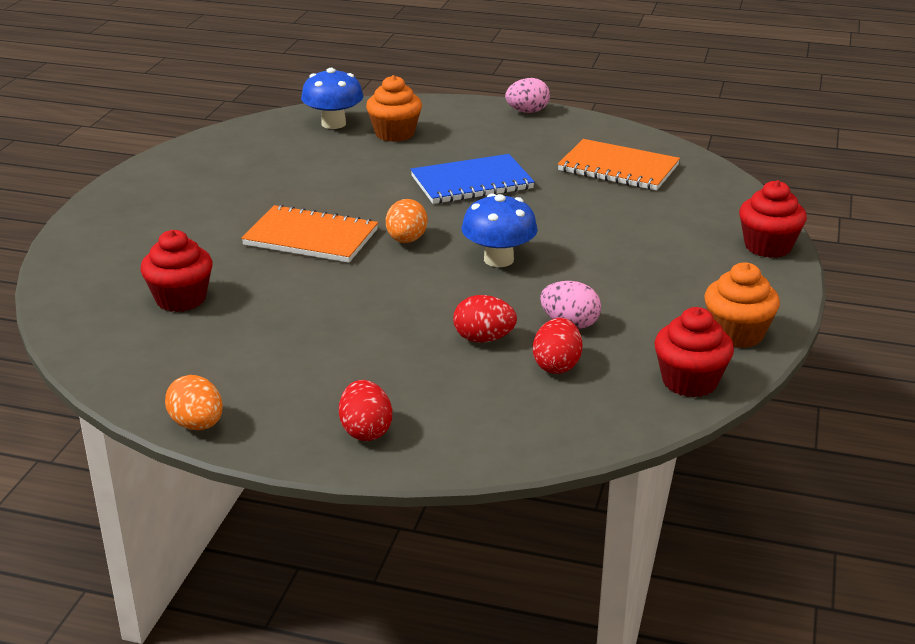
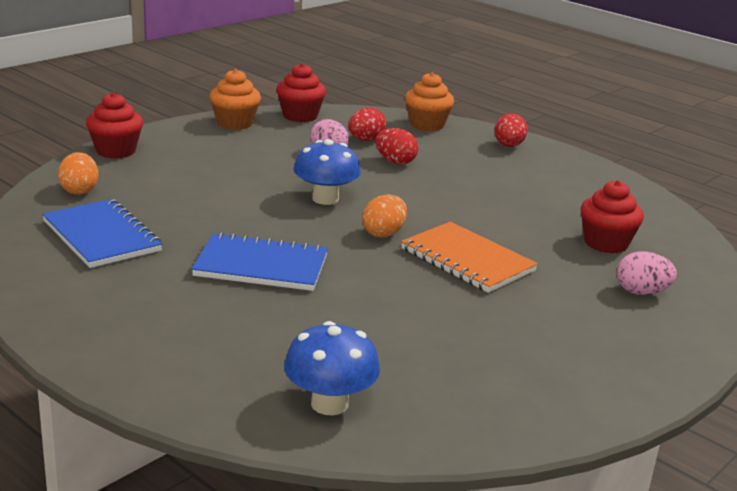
camera: 155 degrees left, 5 degrees down
orange egg [165,375,223,430] -> orange egg moved to [58,152,99,195]
orange cupcake [366,75,422,142] -> orange cupcake moved to [405,72,454,131]
pink egg [505,78,550,113] -> pink egg moved to [617,251,677,295]
orange notebook [558,139,680,191] -> blue notebook [42,199,162,268]

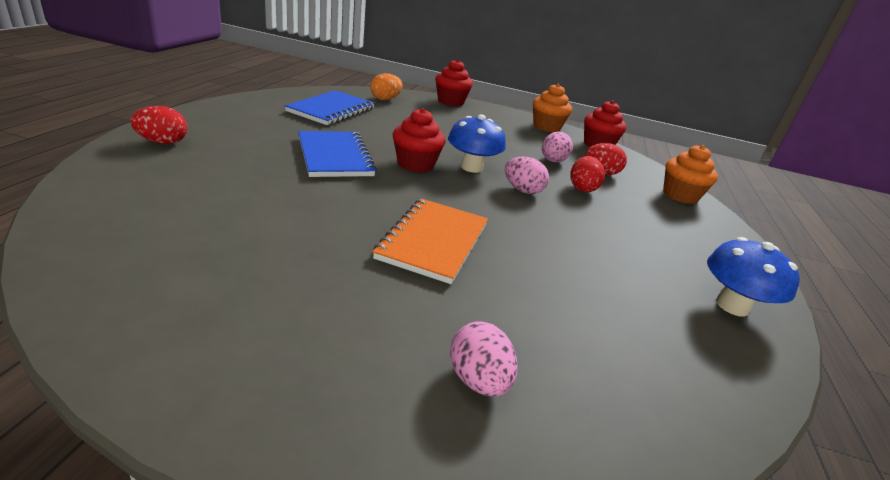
camera: 60 degrees right, 5 degrees up
blue mushroom [284,321,380,415] -> blue mushroom moved to [707,237,800,317]
orange egg [362,194,407,238] -> none
red egg [494,114,528,147] -> red egg moved to [130,106,187,144]
red cupcake [580,180,644,254] -> red cupcake moved to [392,108,446,173]
none -> pink egg [505,156,549,194]

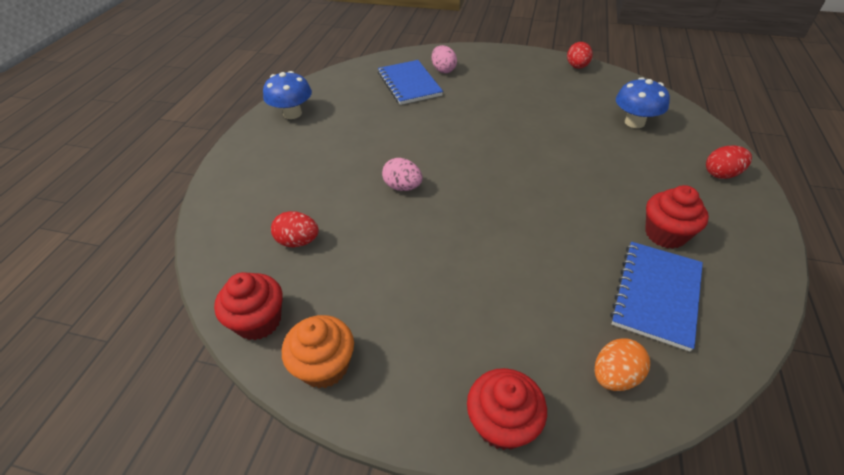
camera: 175 degrees left, 15 degrees up
blue notebook [298,131,377,177] -> blue notebook moved to [378,60,443,105]
orange notebook [373,198,488,284] -> none
red cupcake [392,108,446,173] -> red cupcake moved to [645,185,709,249]
blue mushroom [448,115,506,173] -> blue mushroom moved to [616,77,670,128]
pink egg [542,132,573,162] -> none
red egg [570,156,605,192] -> red egg moved to [567,42,593,69]
orange cupcake [663,145,718,204] -> none

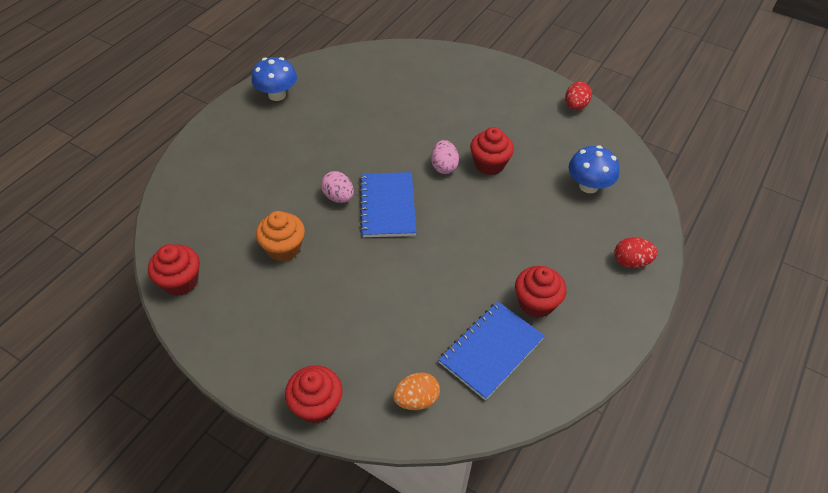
camera: 15 degrees right, 5 degrees up
red egg [271,211,319,247] -> none
orange cupcake [282,315,354,388] -> orange cupcake moved to [256,211,305,262]
blue notebook [378,60,443,105] -> blue notebook moved to [359,172,416,237]
pink egg [432,45,457,73] -> pink egg moved to [431,140,459,174]
none -> red cupcake [470,127,514,175]

